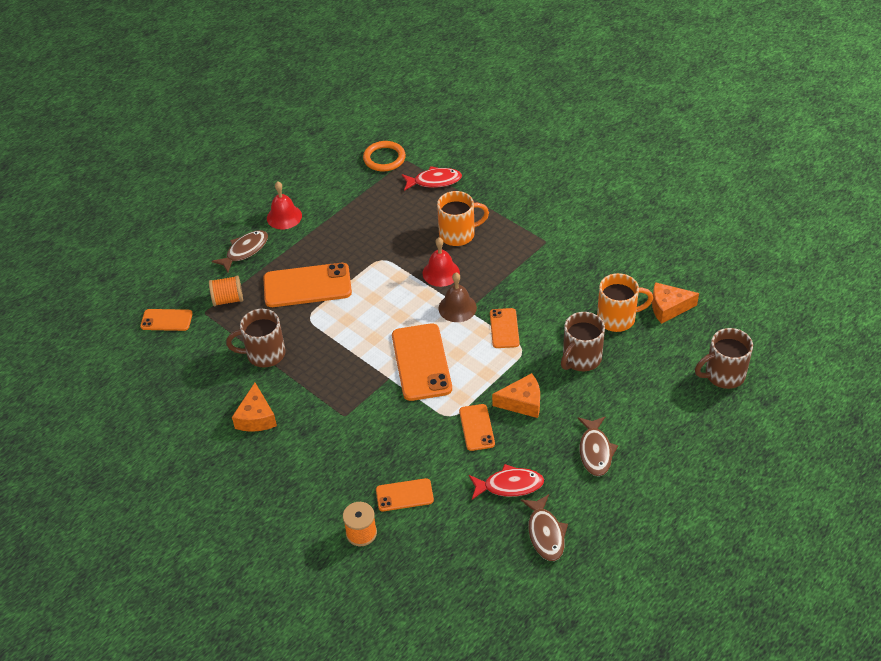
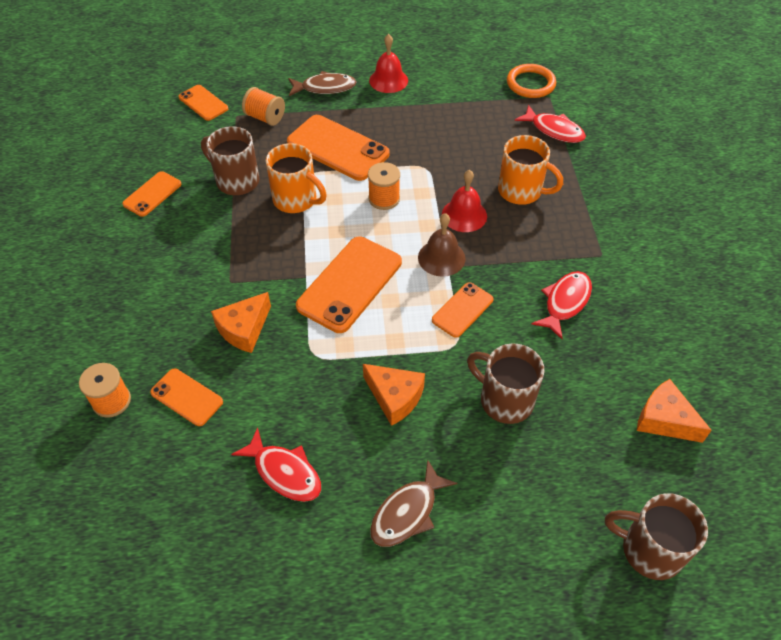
camera: 40 degrees right, 5 degrees up
orange cheese [232,383,277,432] -> orange cheese moved to [211,292,271,353]
orange phone [459,404,495,451] -> orange phone moved to [122,171,181,217]
brown fish [521,494,568,561] -> none
brown mug [561,312,605,371] -> brown mug turned 45 degrees clockwise [467,343,544,424]
orange mug [597,273,653,332] -> orange mug moved to [266,143,327,213]
none -> orange spool [368,162,400,210]
none -> red fish [532,271,592,339]

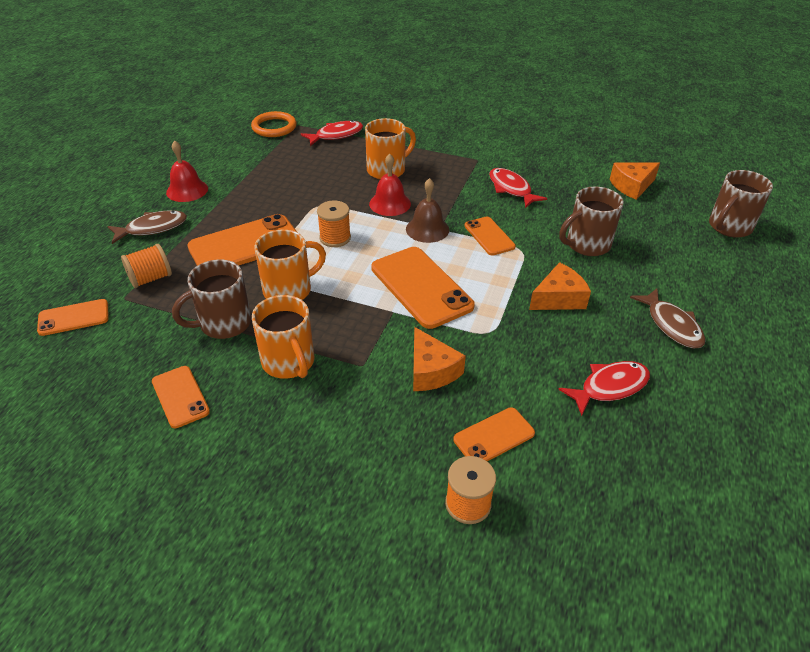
camera: 65 degrees left, 10 degrees down
brown fish [288,71,356,96] -> brown fish turned 45 degrees clockwise [107,210,187,244]
none -> orange mug [252,295,315,379]

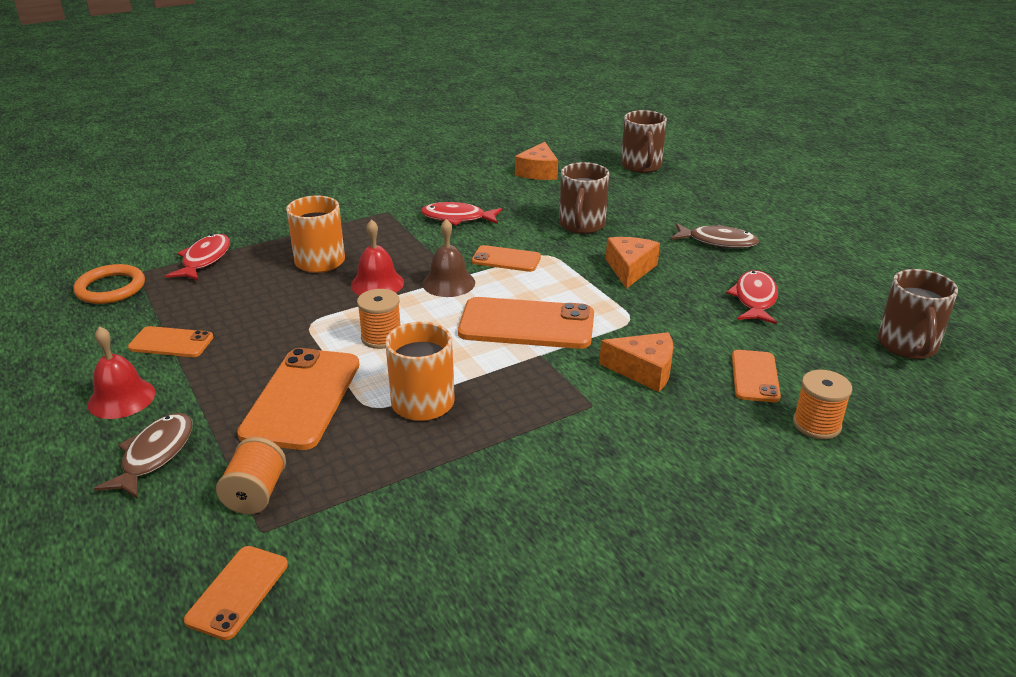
camera: 50 degrees left, 10 degrees down
orange phone [152,366,210,428] -> orange phone moved to [128,326,213,357]
brown mug [172,259,251,339] -> brown mug moved to [878,269,958,359]
orange mug [252,295,315,379] -> none

